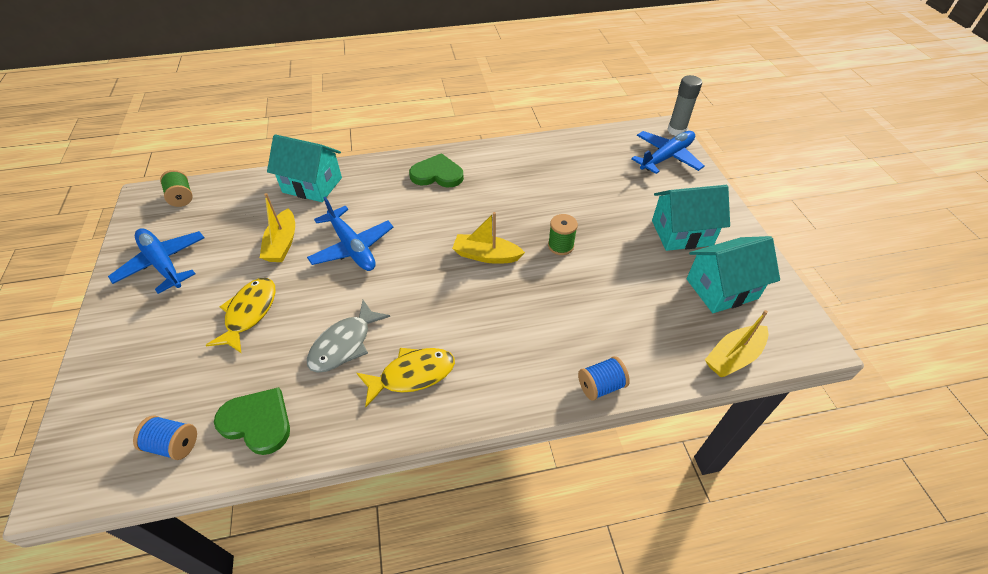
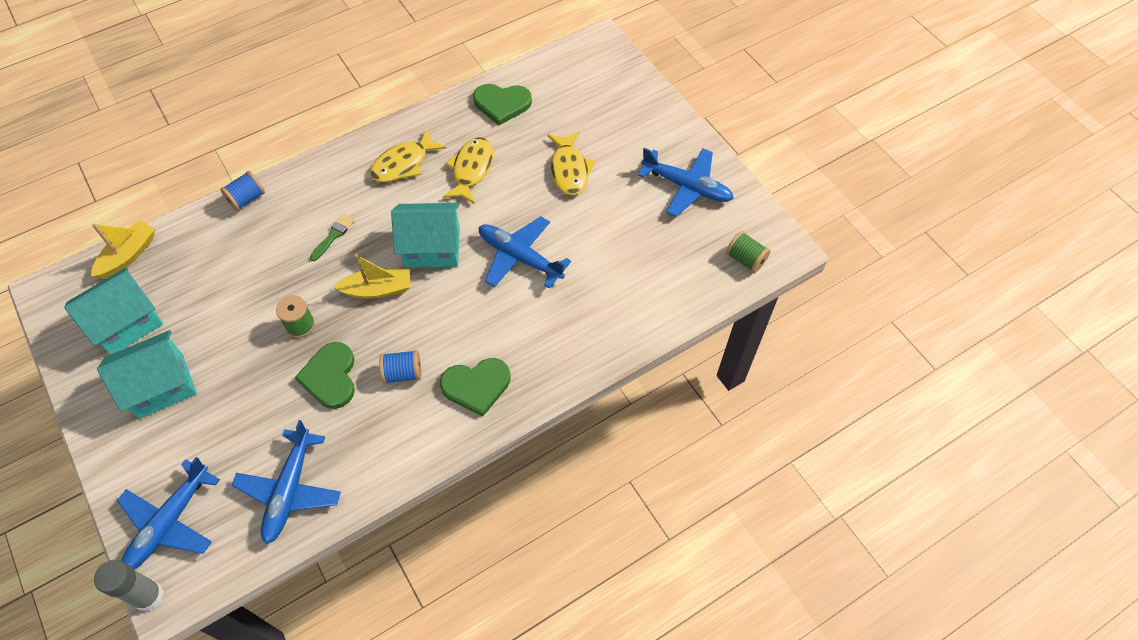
camera: 160 degrees right, 10 degrees up
blue spool [133,415,197,460] -> blue spool moved to [379,350,421,384]
yellow boat [260,193,295,262] -> none
turquoise house [267,134,342,202] -> turquoise house moved to [391,203,460,268]
grey fish [307,300,390,373] -> yellow fish [443,137,493,204]
none -> blue plane [232,420,341,544]
none -> green heart [294,342,355,409]
none -> green brush [310,214,355,261]

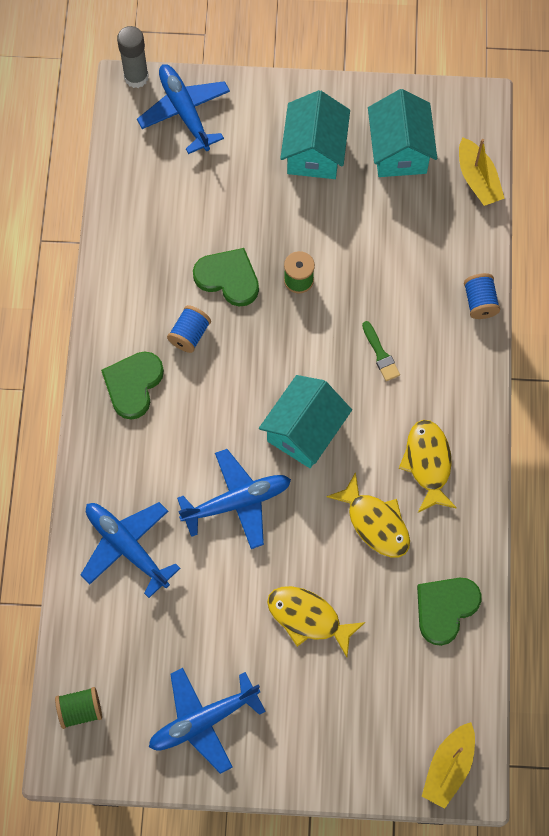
camera: 125 degrees right, 10 degrees up
blue plane [232,420,341,544] -> blue plane moved to [81,502,181,598]
yellow boat [333,254,410,299] -> yellow boat moved to [421,722,475,809]

